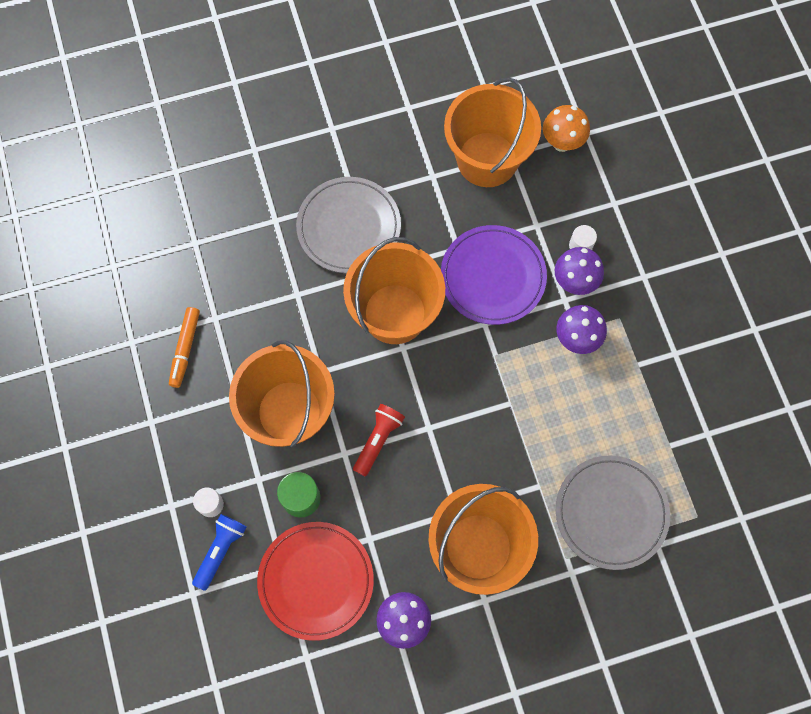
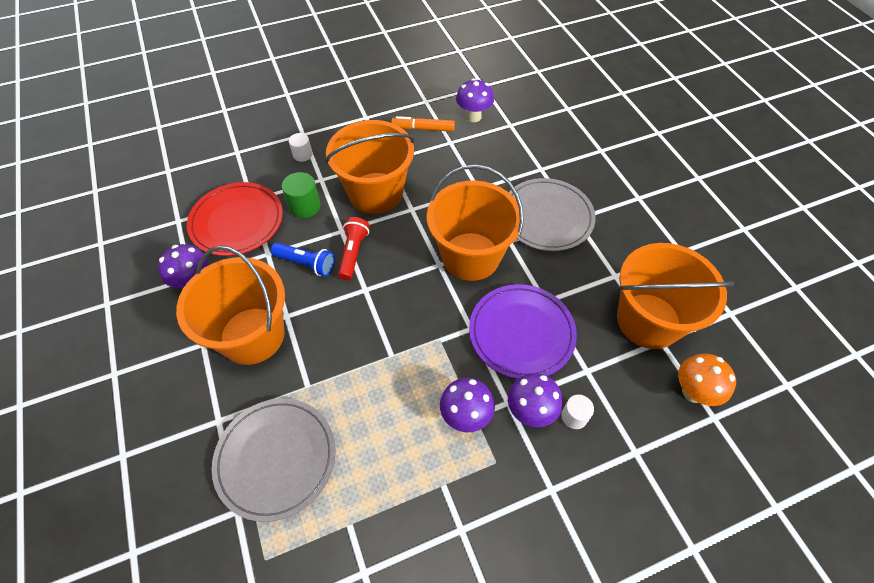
camera: 85 degrees right, 15 degrees down
blue flashlight [192,514,247,591] -> blue flashlight moved to [271,243,335,276]
red flashlight [353,404,405,477] -> red flashlight turned 105 degrees counterclockwise [338,217,370,280]
none -> purple mushroom [456,78,494,122]

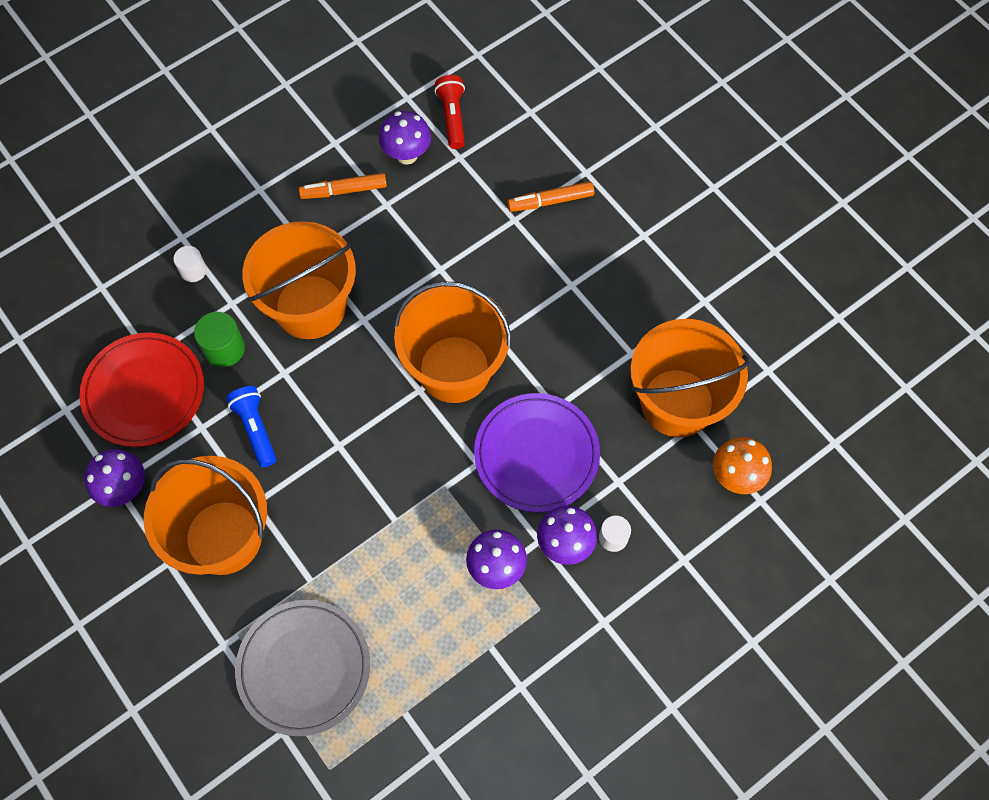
camera: 15 degrees left, 10 degrees up
blue flashlight [271,243,335,276] -> blue flashlight turned 120 degrees counterclockwise [226,386,276,467]
red flashlight [338,217,370,280] -> red flashlight moved to [435,75,465,149]
grey plate [509,178,596,251] -> none
none -> orange marker [507,181,594,212]

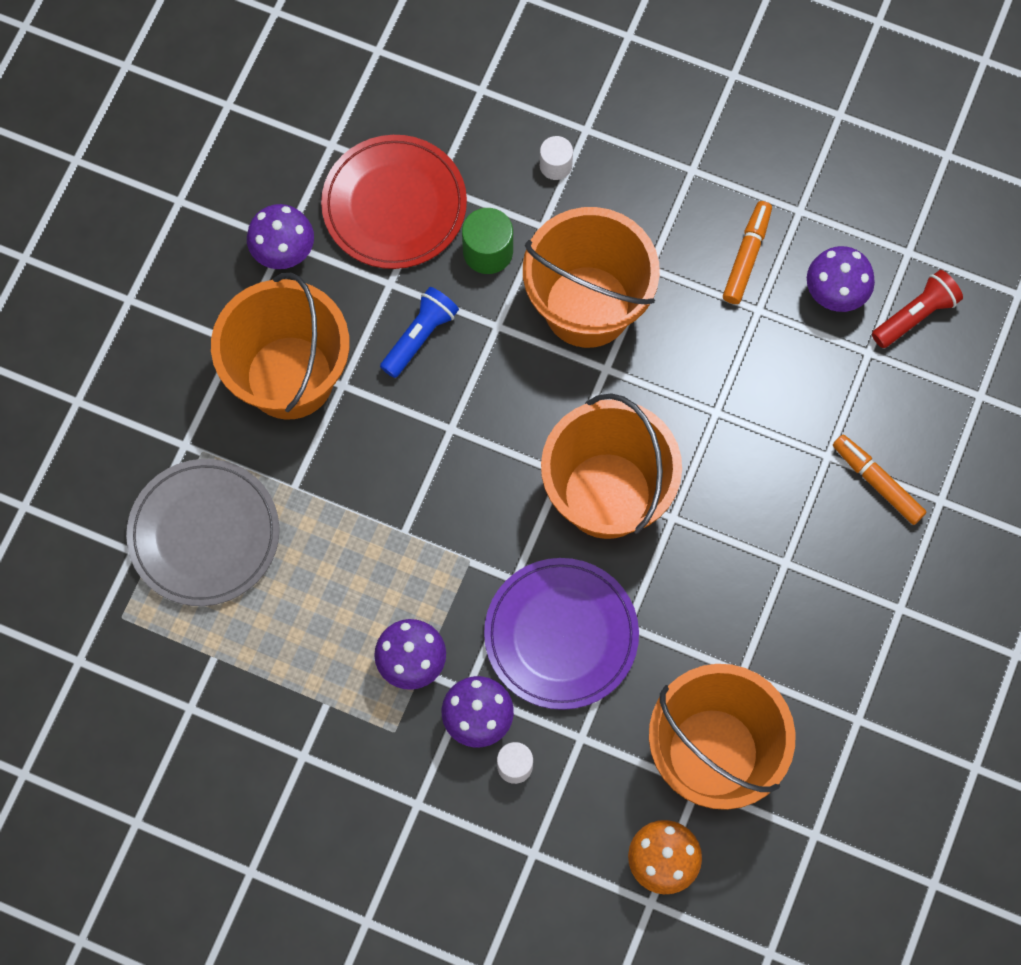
camera: 60 degrees right, 5 degrees up
orange marker [299,173,387,199] -> orange marker turned 60 degrees clockwise [723,201,772,304]

